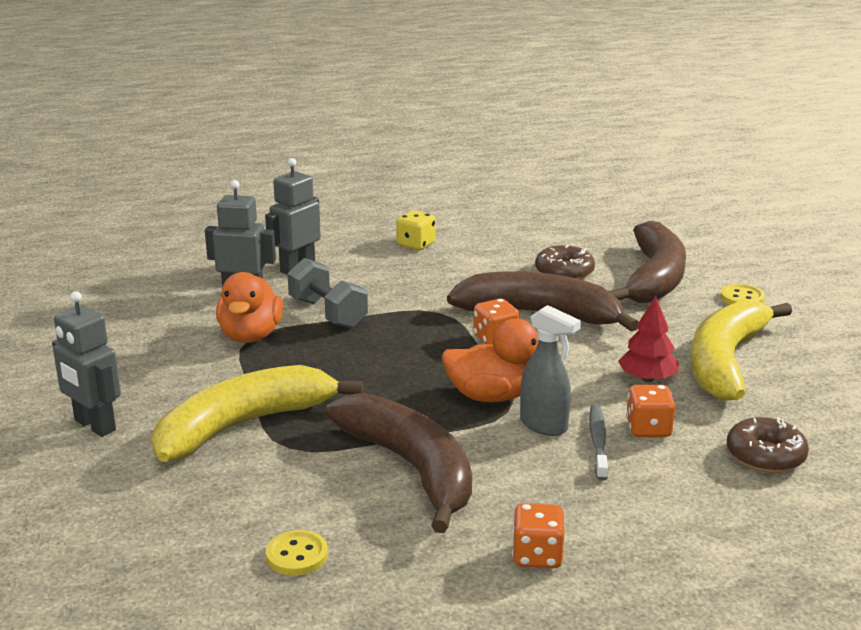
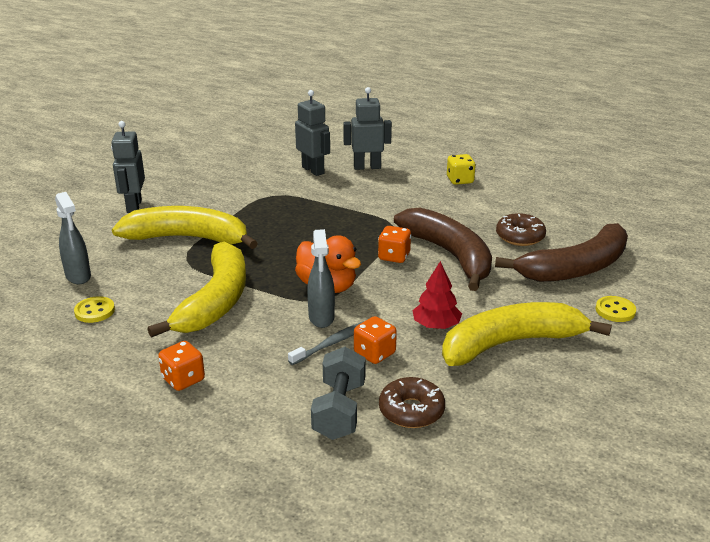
camera: 45 degrees right, 5 degrees up
orange duck [216,272,283,343] -> none
grey dumbbell [287,258,368,328] -> grey dumbbell moved to [311,347,366,440]
brown banana [325,393,472,533] -> yellow banana [147,242,246,338]
none -> grey spray bottle [55,192,91,284]

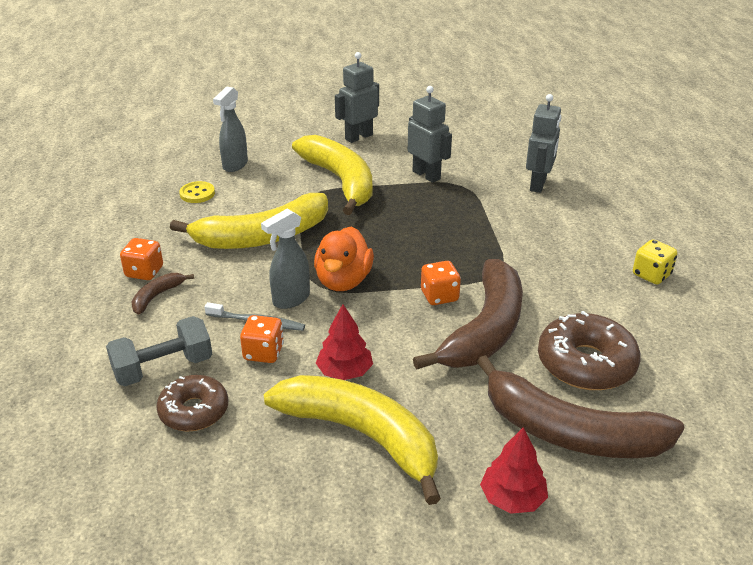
camera: 55 degrees right, 5 degrees up
grey robot [343,87,392,170] -> grey robot moved to [408,86,452,183]
brown donut [496,213,546,246] -> brown donut [538,311,641,390], size x1.51
yellow button [595,296,636,322] -> red tree [480,427,548,514]
none -> brown banana [131,273,194,315]

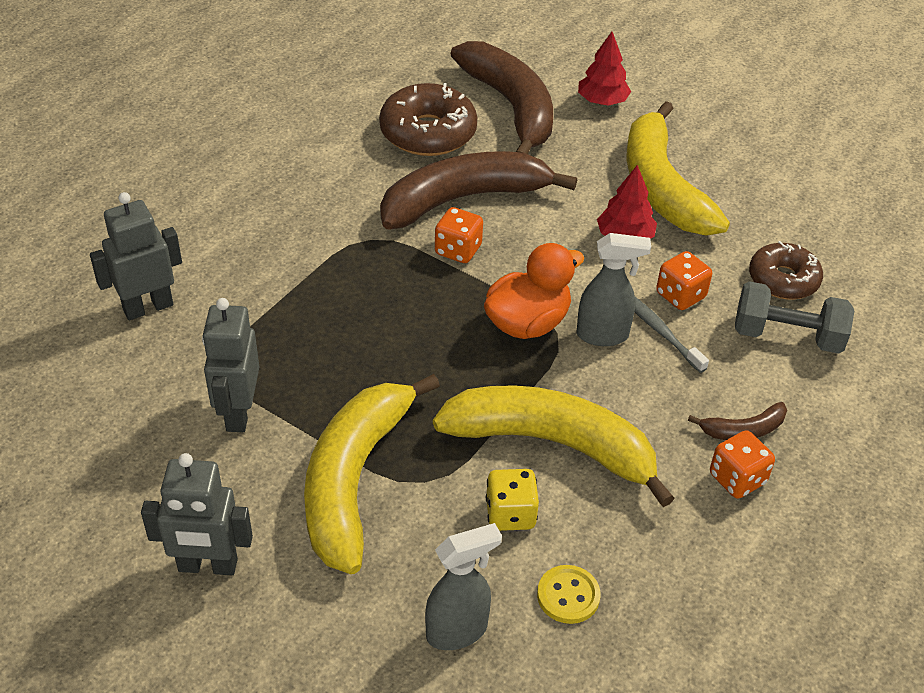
camera: 140 degrees left, 10 degrees up
yellow dice [633,239,678,284] -> yellow dice moved to [486,469,539,531]

